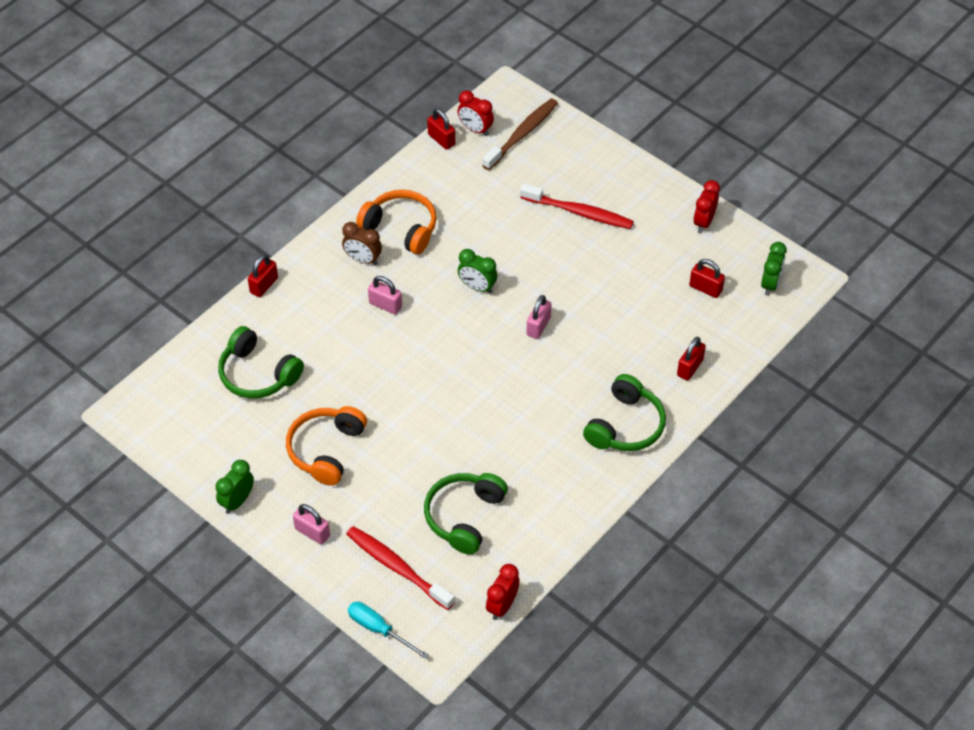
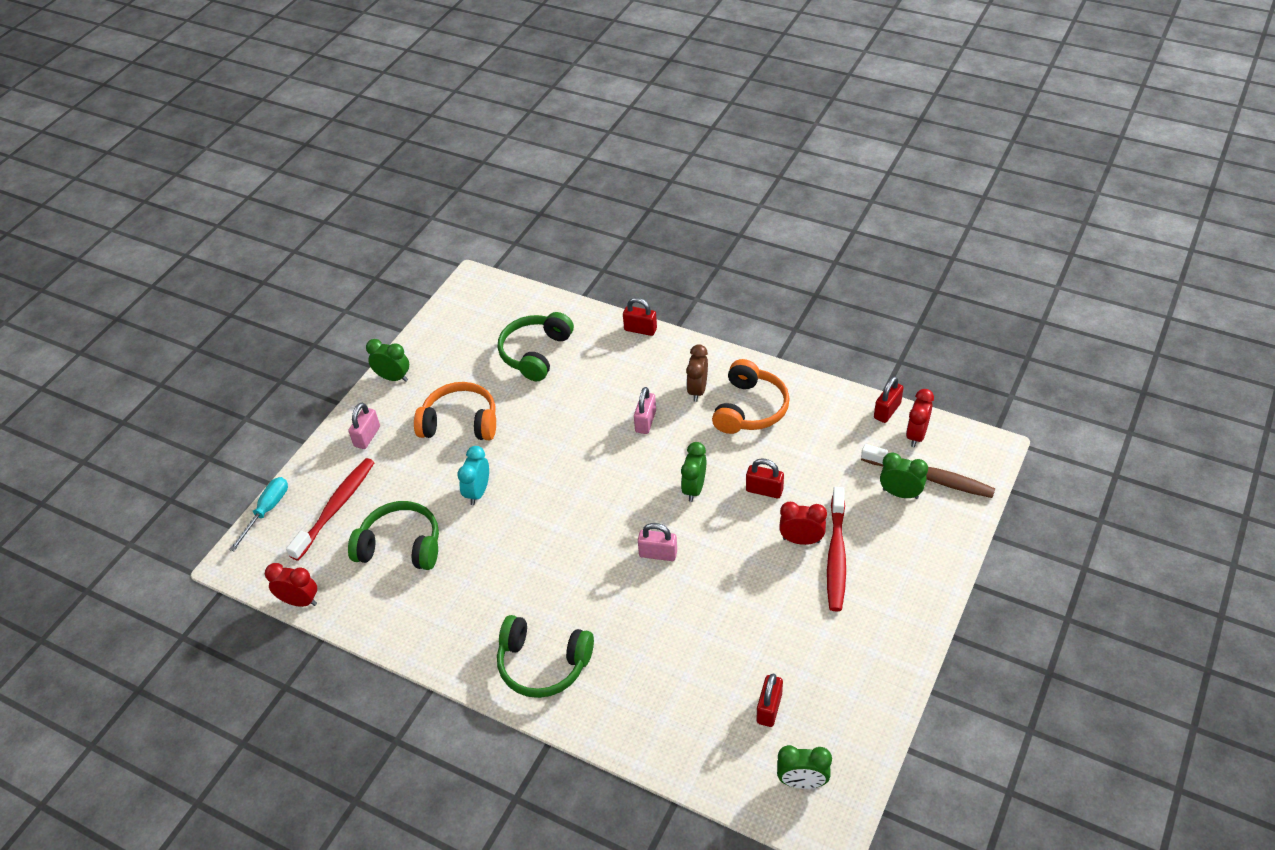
camera: 80 degrees right, 5 degrees down
red padlock [677,337,706,381] -> red padlock moved to [746,458,784,498]
red clock [693,180,720,233] -> red clock moved to [779,502,827,545]
none -> turquoise clock [457,446,489,505]
none -> green clock [880,453,928,499]

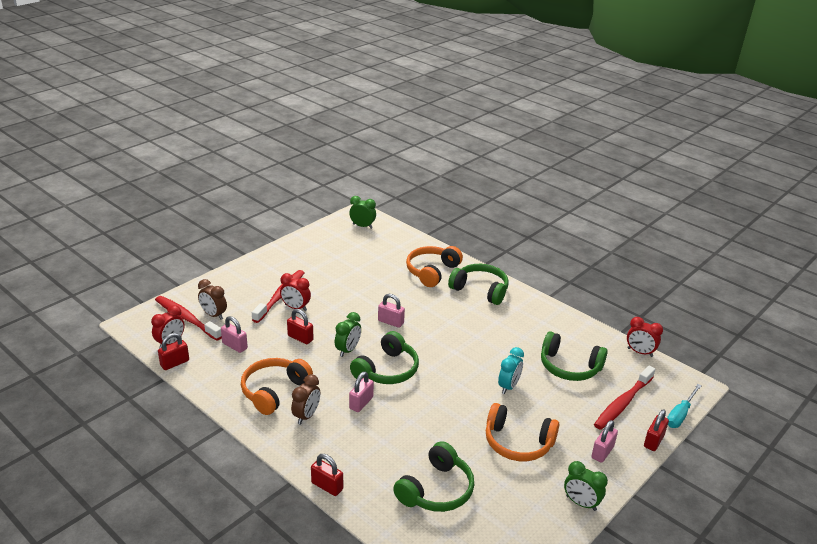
camera: 170 degrees left, 15 degrees down
red padlock [756,674,783,727] -> red padlock moved to [644,409,669,451]
brown toothbrush [861,444,995,498] -> red toothbrush [155,296,222,341]
green clock [880,453,928,499] -> brown clock [198,279,227,320]
none -> pink padlock [221,316,248,353]
none -> green headphones [350,331,419,384]
none -> orange headphones [406,246,463,287]

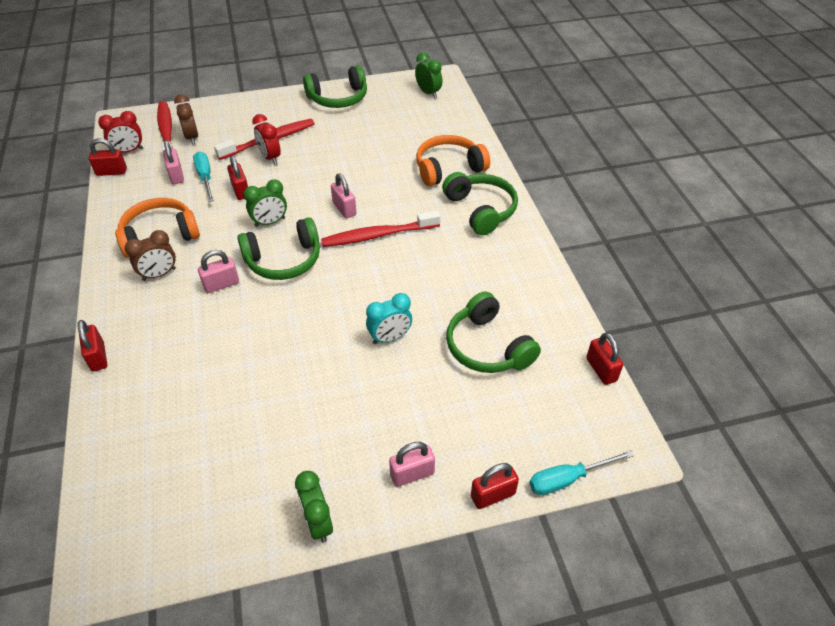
camera: 35 degrees right, 15 degrees up
green headphones [393,441,474,512] -> green headphones moved to [303,65,367,108]
orange headphones [486,403,559,461] -> none
red toothbrush [594,366,655,430] -> red toothbrush moved to [321,210,441,247]
red clock [627,317,663,357] -> red padlock [586,332,623,385]
none -> turquoise screwdriver [193,151,214,202]

